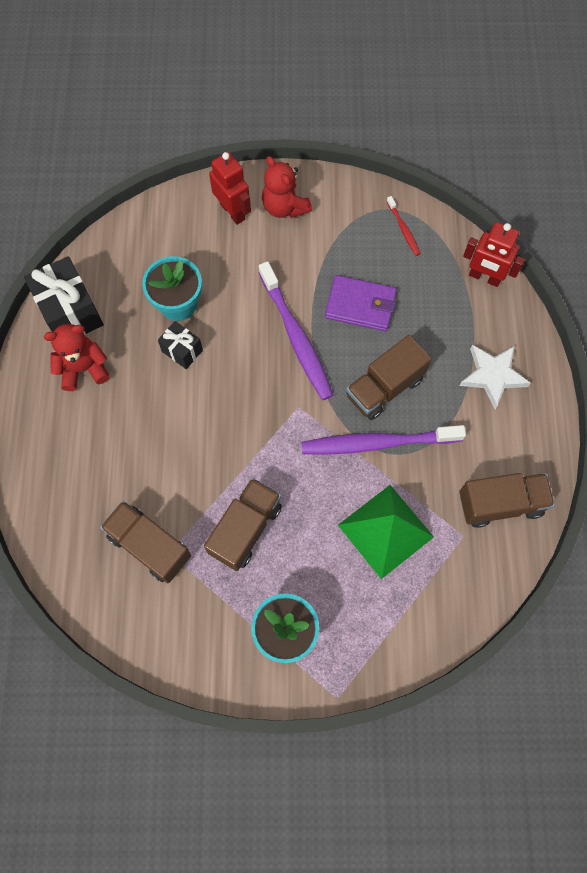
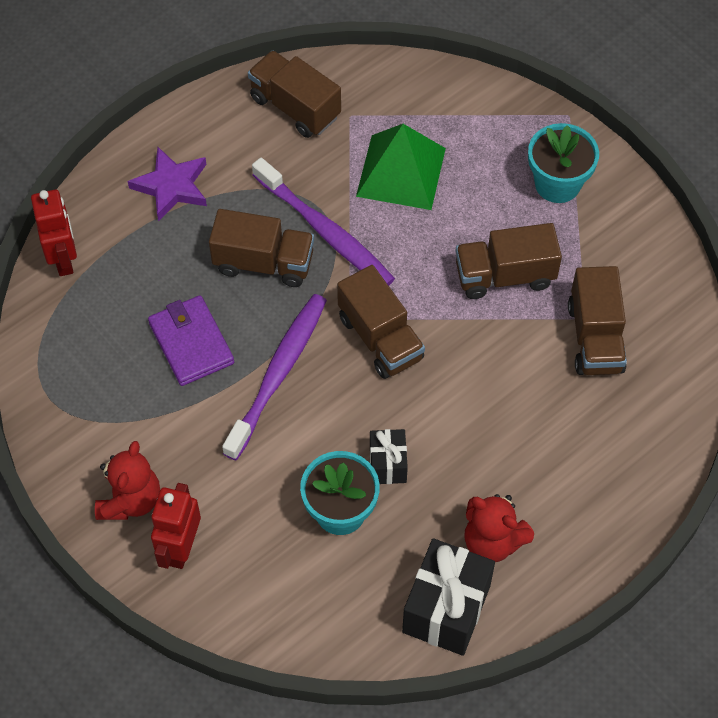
camera: 130 degrees left, 10 degrees down
red toothbrush [387,196,421,256] -> none
white star [459,345,531,409] -> purple star [128,147,207,222]
none -> brown truck [337,265,425,379]

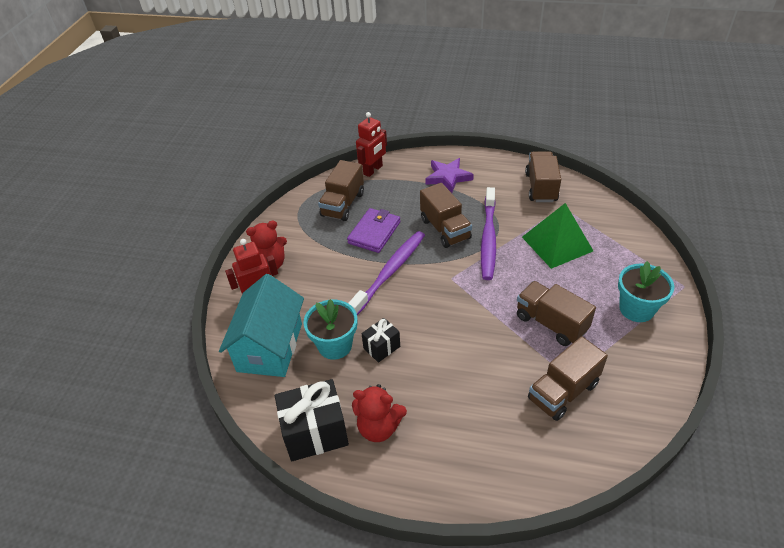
camera: 55 degrees right, 15 degrees down
purple toothbrush [222,294,327,460] -> purple toothbrush turned 45 degrees counterclockwise [348,231,425,315]
brown truck [337,265,425,379] -> brown truck moved to [318,160,364,221]
red teddy bear [464,494,534,562] -> red teddy bear turned 75 degrees counterclockwise [352,384,407,442]
none -> turquoise house [219,274,304,377]

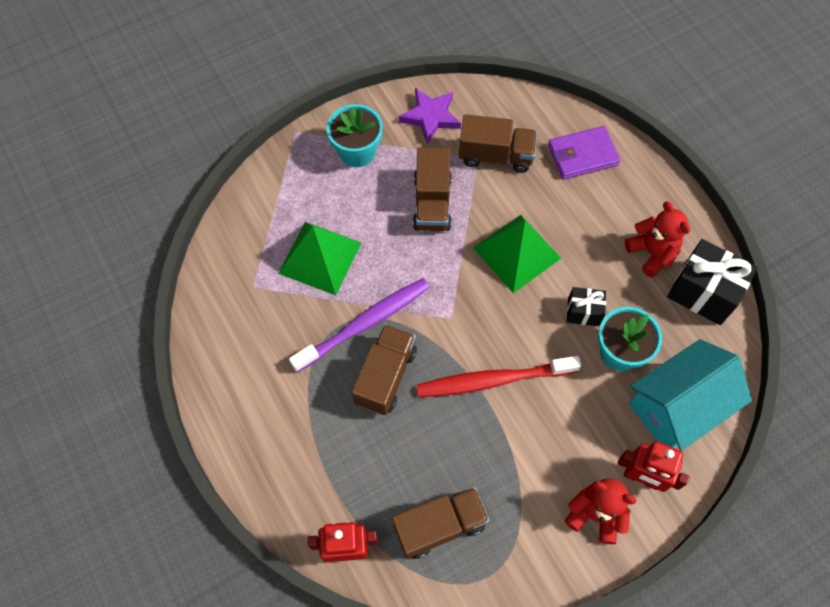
camera: 135 degrees left, 20 degrees up
purple wallet [347,208,400,253] -> purple wallet moved to [548,126,620,179]
purple toothbrush [348,231,425,315] -> red toothbrush [416,356,581,397]
purple star [425,158,474,193] -> purple star moved to [399,88,461,144]
brown truck [525,151,561,202] -> none
none -> green pyramid [473,215,561,293]

